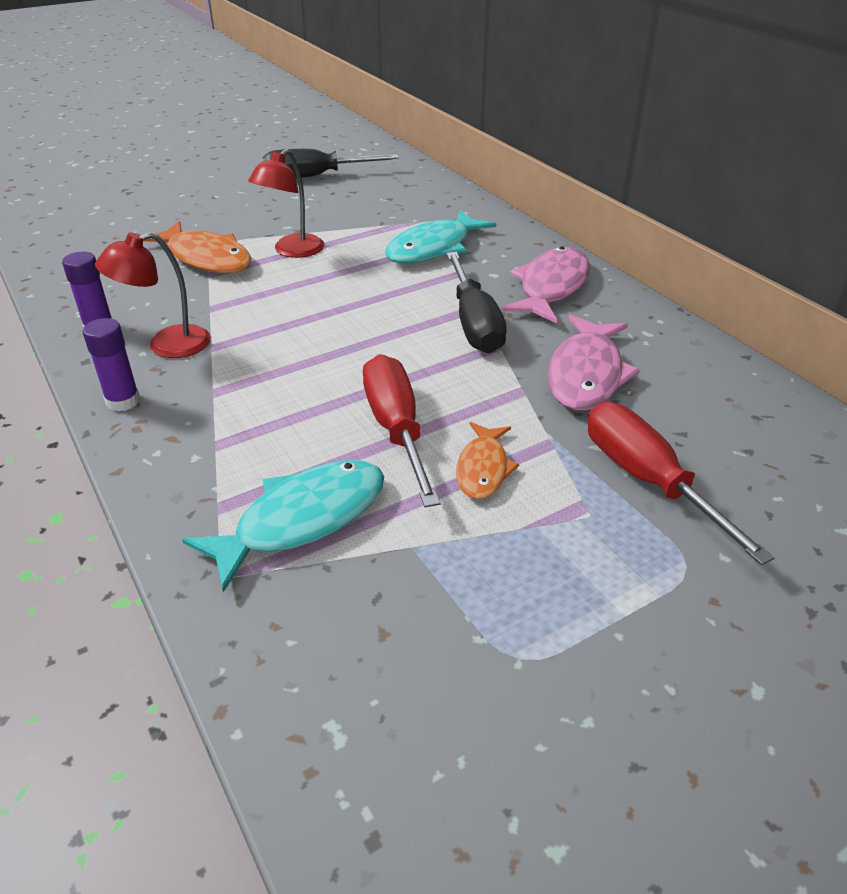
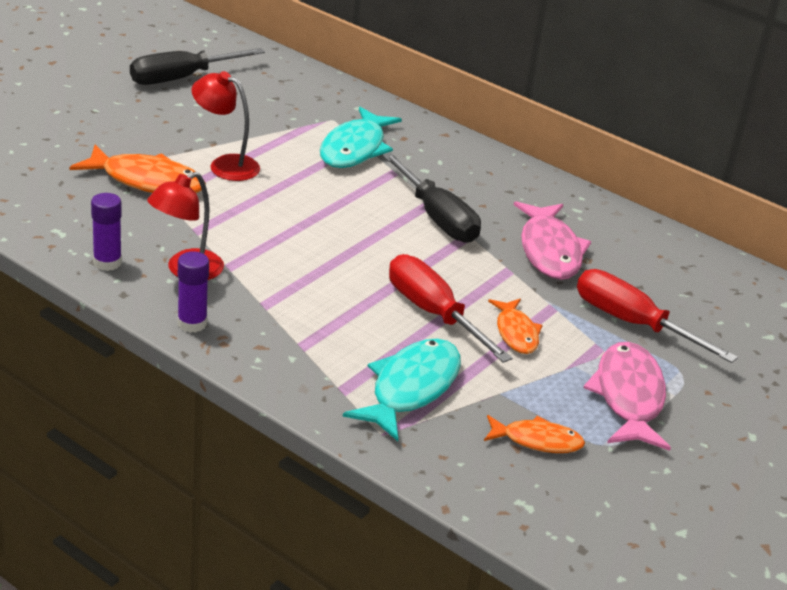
camera: 25 degrees left, 5 degrees down
red lamp [248,149,324,258] -> red lamp turned 105 degrees clockwise [192,71,260,181]
pink fish [502,246,590,323] -> pink fish moved to [583,342,671,451]
none -> orange fish [484,415,585,453]

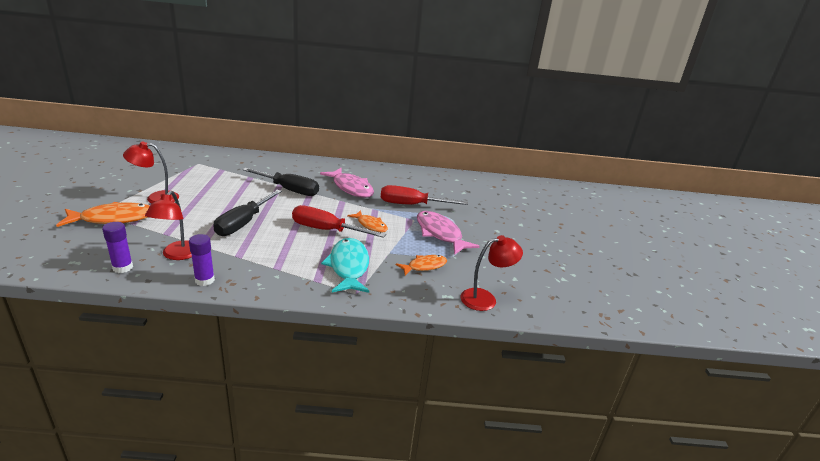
camera: 35 degrees left, 5 degrees down
black screwdriver [130,48,265,85] -> black screwdriver moved to [213,190,282,236]
turquoise fish [320,107,402,168] -> none
none -> red lamp [461,235,523,311]

